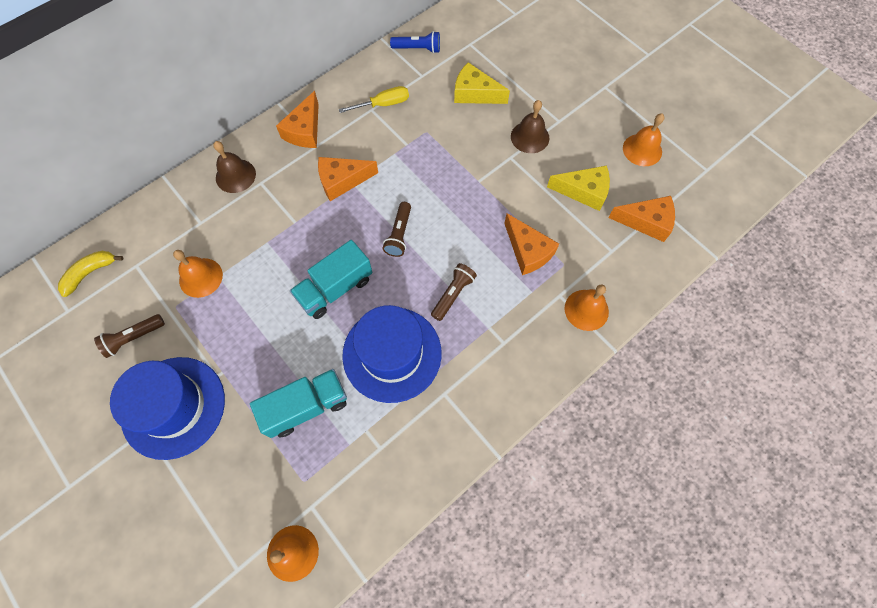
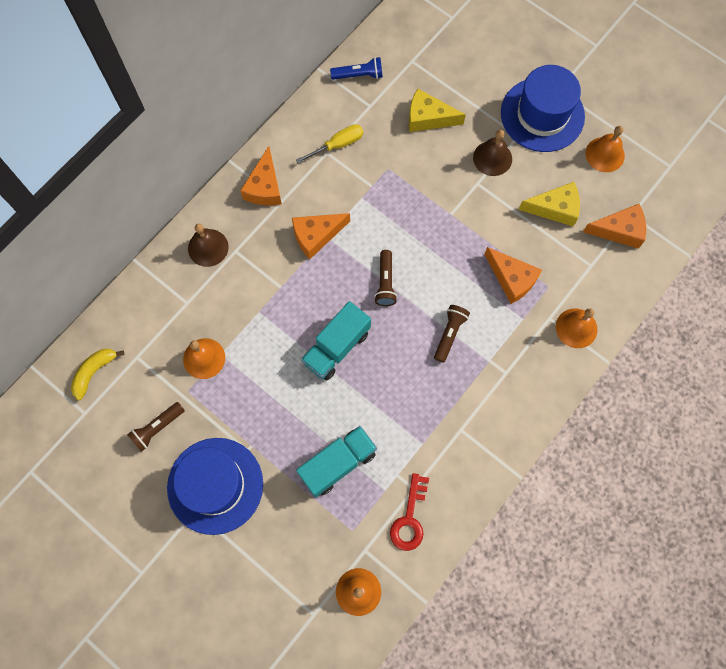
camera: 10 degrees left, 5 degrees up
blue hat [342,305,442,403] -> blue hat moved to [501,65,585,152]
none -> red key [390,473,429,551]

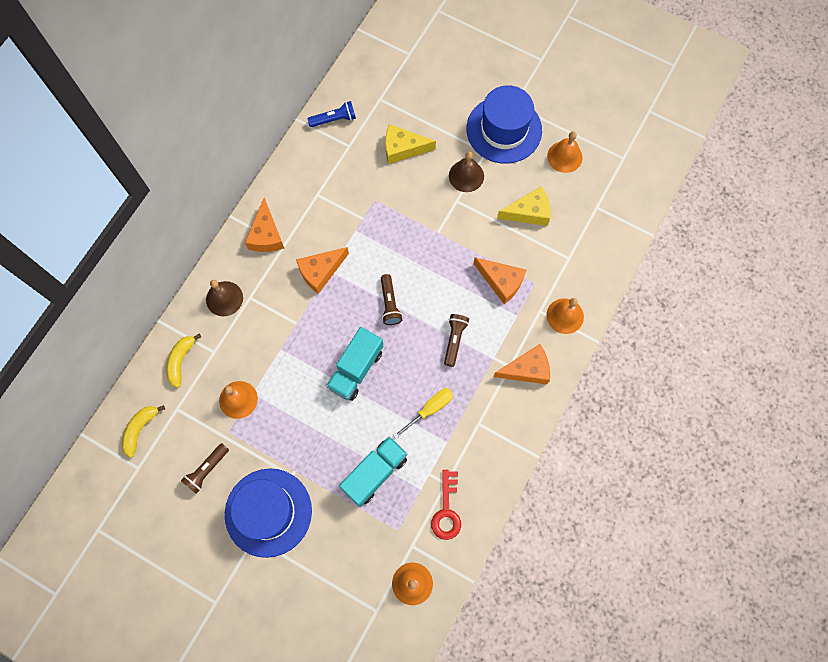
camera: 10 degrees left, 0 degrees up
yellow screwdriver [296,124,363,163] -> yellow screwdriver moved to [393,388,453,439]
orange cheese [583,204,646,249] -> orange cheese moved to [493,344,550,384]
none -> yellow banana [166,334,201,388]

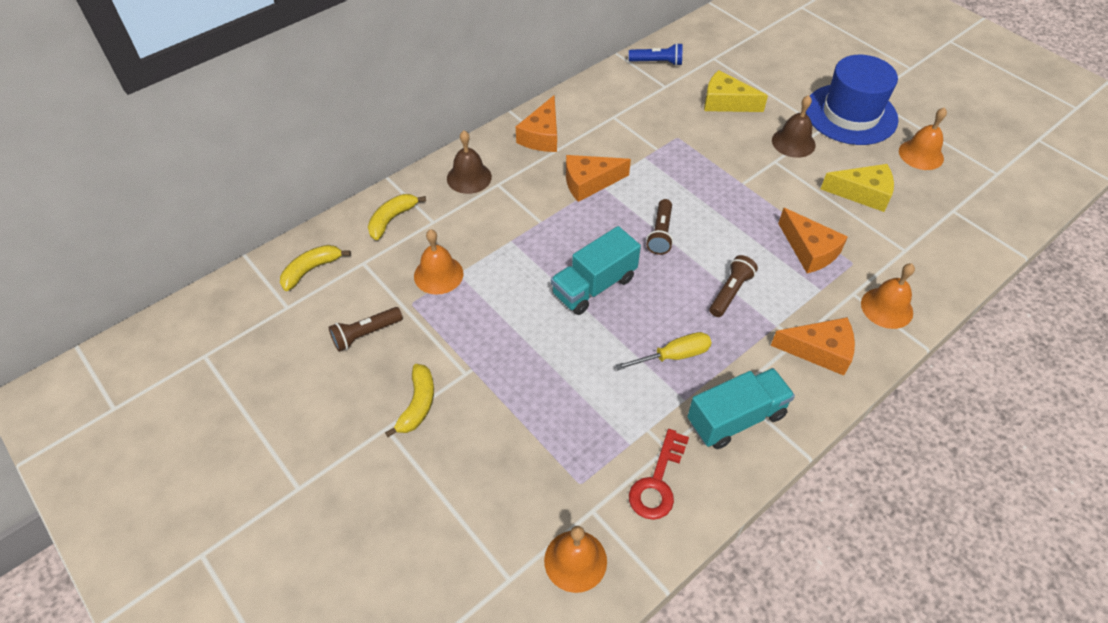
camera: 20 degrees right, 20 degrees down
blue hat [225,468,312,558] -> yellow banana [385,364,434,437]
turquoise truck [339,436,407,507] -> turquoise truck moved to [687,368,795,449]

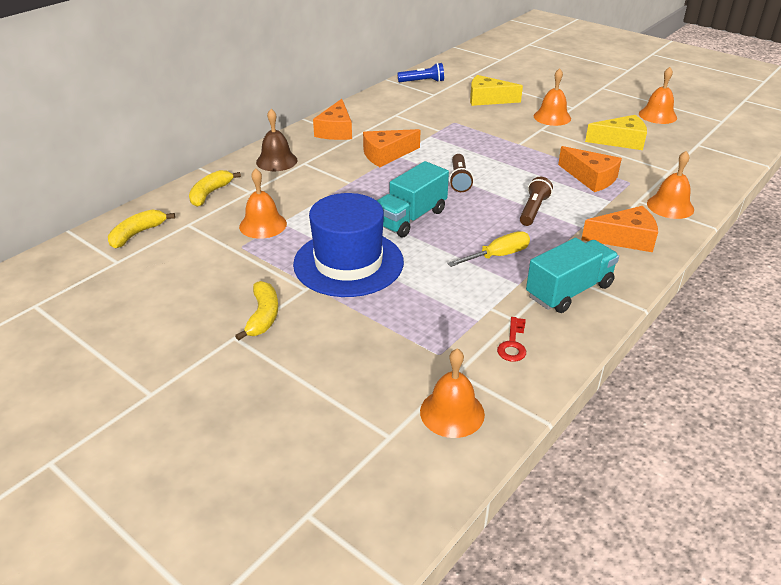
camera: 10 degrees left, 15 degrees down
brown flashlight [329,307,403,352] -> none
red key [629,429,689,520] -> red key [497,317,526,362], size x0.66
brown bell [772,95,816,158] -> orange bell [534,68,571,126]
blue hat [806,55,898,145] -> blue hat moved to [293,193,404,297]

